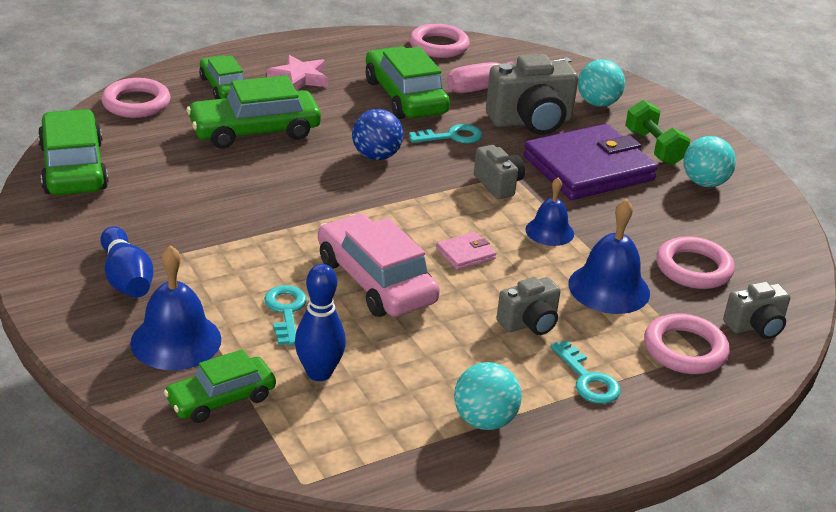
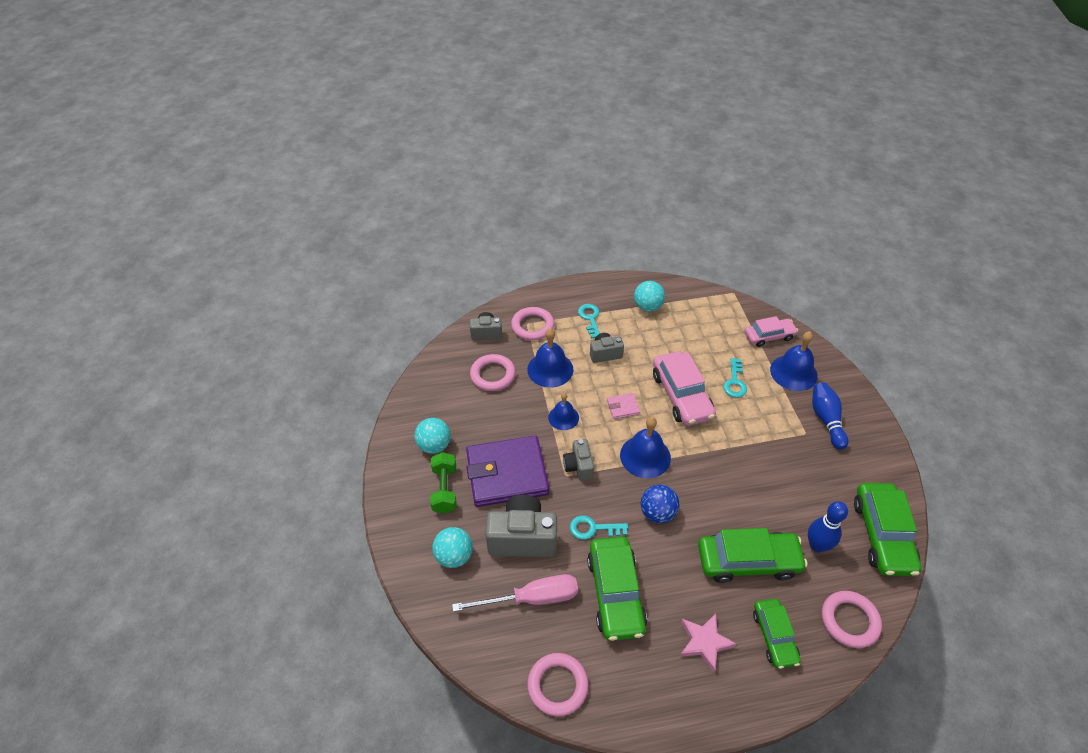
camera: 160 degrees left, 15 degrees up
green car [164,349,276,423] -> pink car [745,316,798,347]
blue bowling pin [295,264,346,381] -> blue bowling pin moved to [808,501,848,552]
none -> blue bell [620,417,671,478]

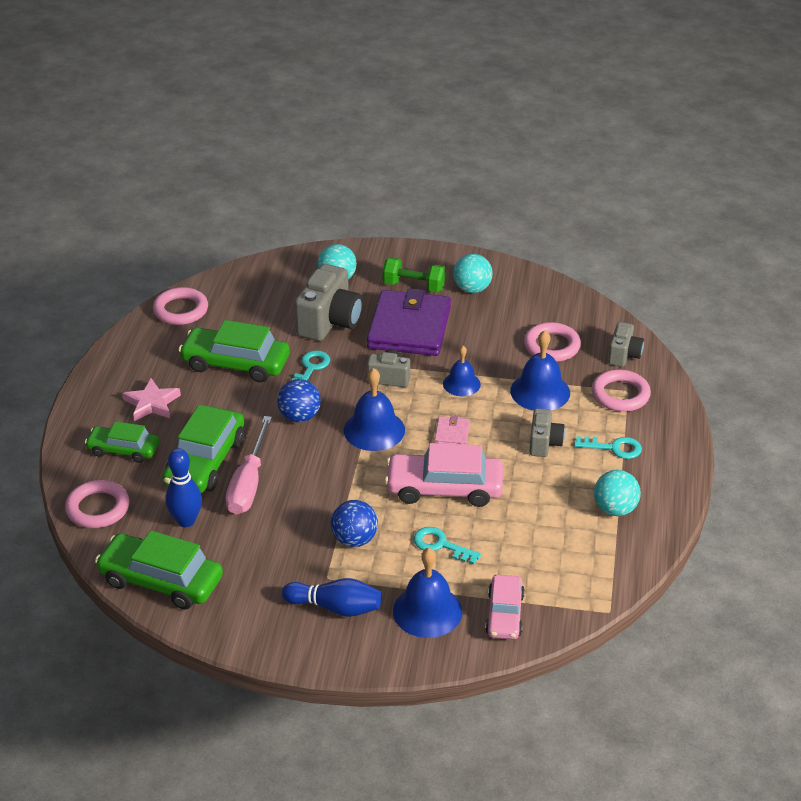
camera: 110 degrees right, 10 degrees down
pink screwdriver [452,574,578,612] -> pink screwdriver moved to [225,416,272,515]
none -> blue ball [331,500,378,547]

